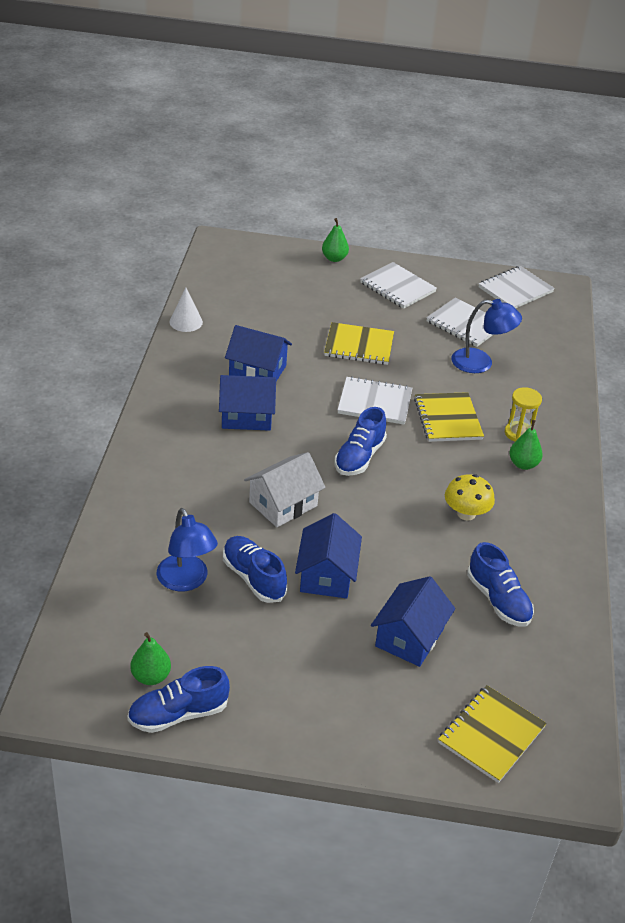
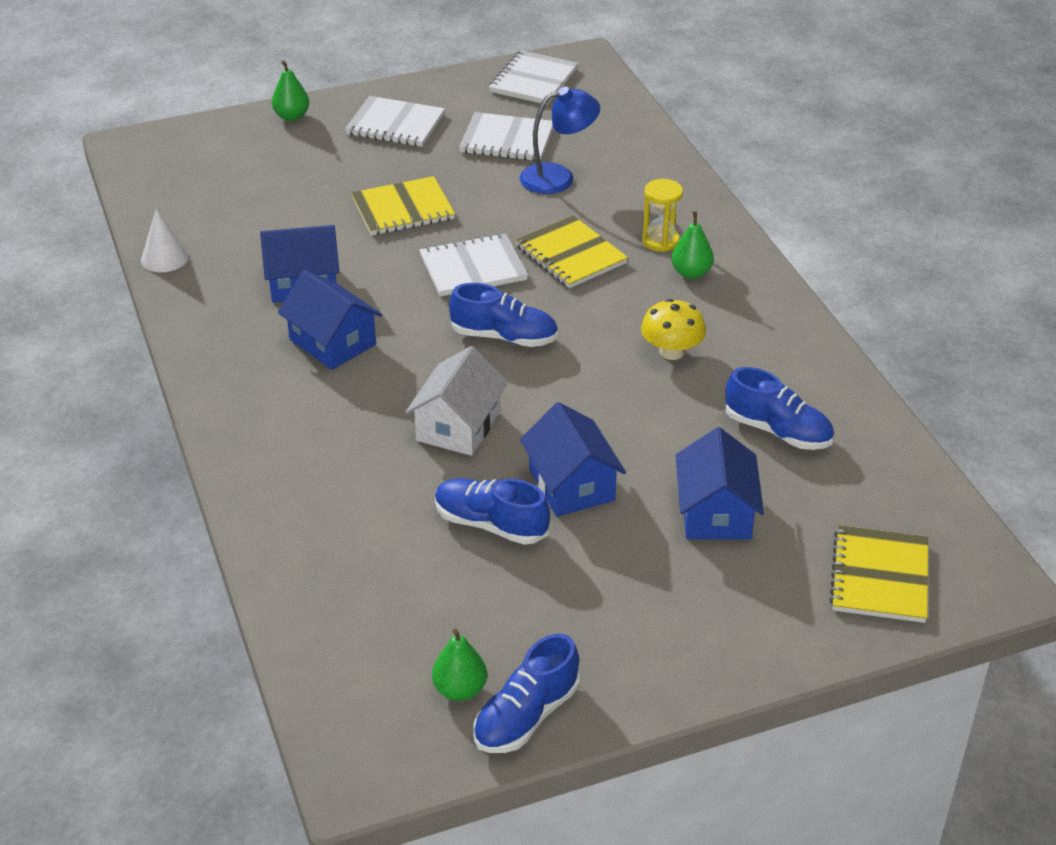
camera: 25 degrees left, 0 degrees up
blue lamp [157,508,218,591] -> none
blue house [219,375,276,431] -> blue house turned 75 degrees clockwise [278,270,382,370]
blue shoe [335,407,387,476] -> blue shoe turned 75 degrees counterclockwise [449,283,558,347]

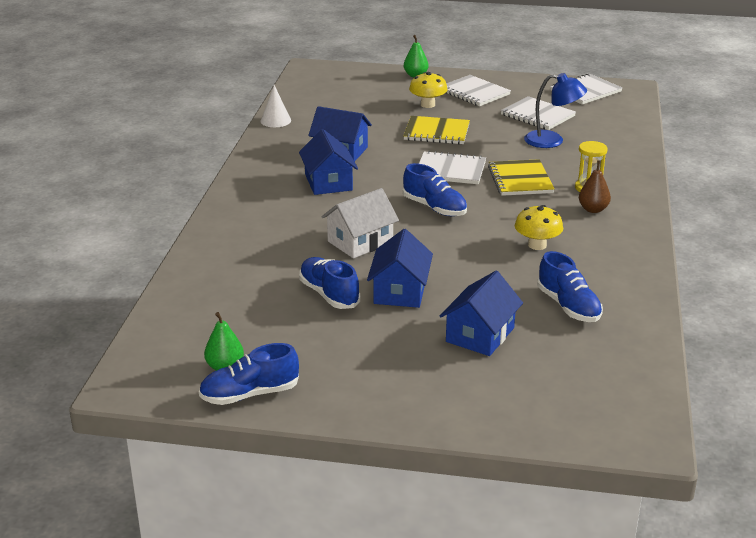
camera: 30 degrees right, 10 degrees down
green pear [671,211,714,279] -> brown pear [579,160,611,213]
yellow notebook [830,525,928,623] -> none
none -> yellow mushroom [409,72,448,108]

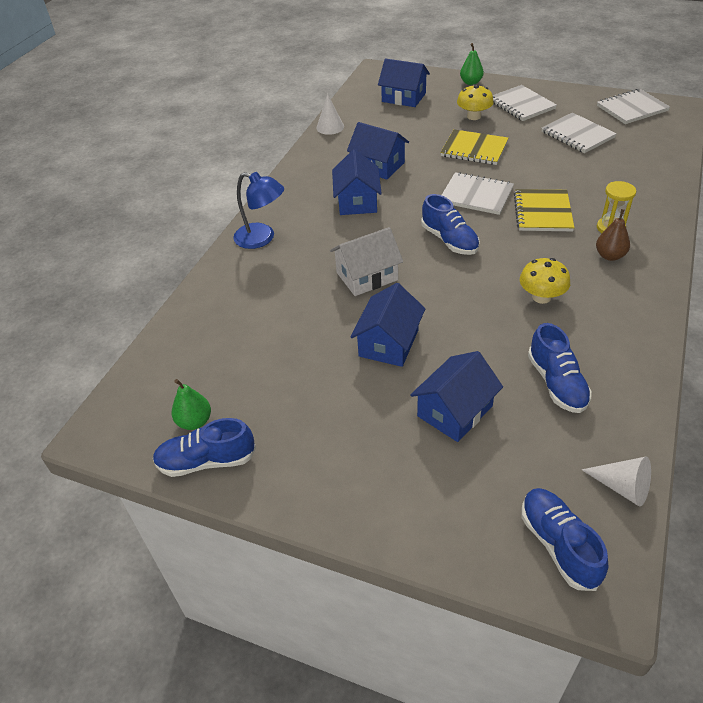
camera: 15 degrees right, 15 degrees up
blue shoe [299,257,360,309] -> blue shoe moved to [521,488,608,591]
blue lamp [524,73,587,148] -> blue lamp moved to [233,172,284,249]
none -> blue house [378,58,430,107]
none -> white cone [581,457,651,507]

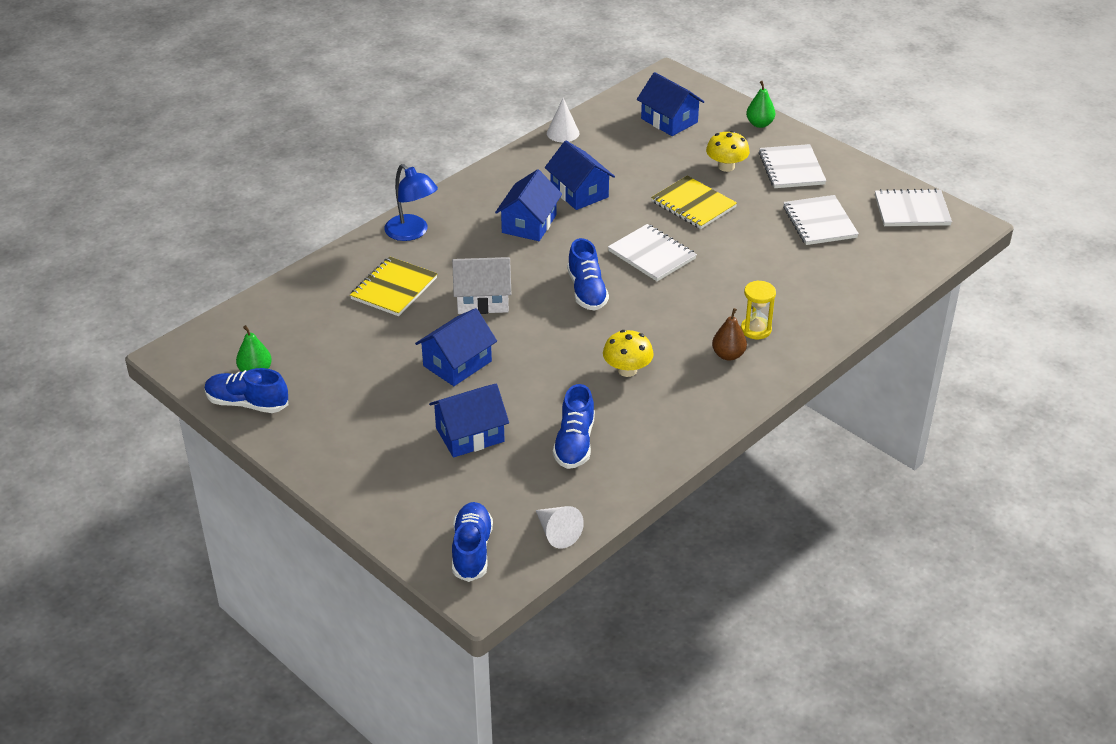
camera: 20 degrees right, 5 degrees down
yellow notebook [514,189,574,231] -> yellow notebook moved to [350,256,437,316]

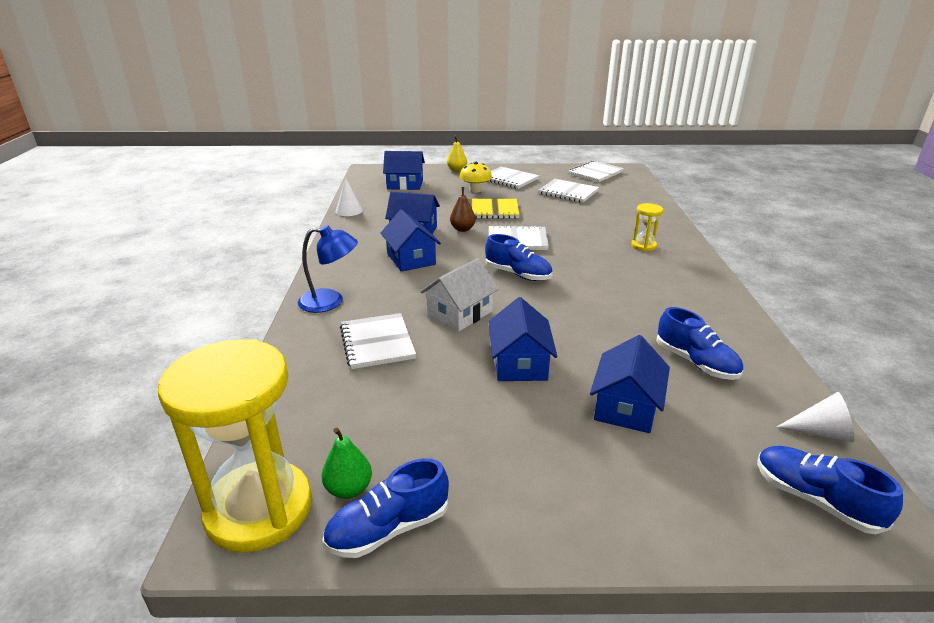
camera: 45 degrees left, 10 degrees down
yellow notebook [350,256,437,316] -> white notebook [340,313,416,369]
yellow mushroom [603,330,654,377] -> none
brown pear [712,308,747,361] -> brown pear moved to [450,187,476,232]
green pear [746,81,775,128] -> yellow pear [447,135,467,172]
none -> yellow hourglass [158,339,312,553]

